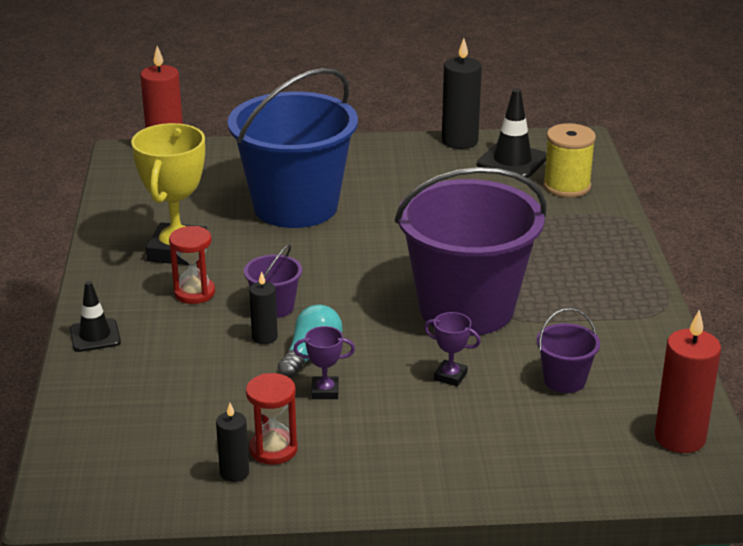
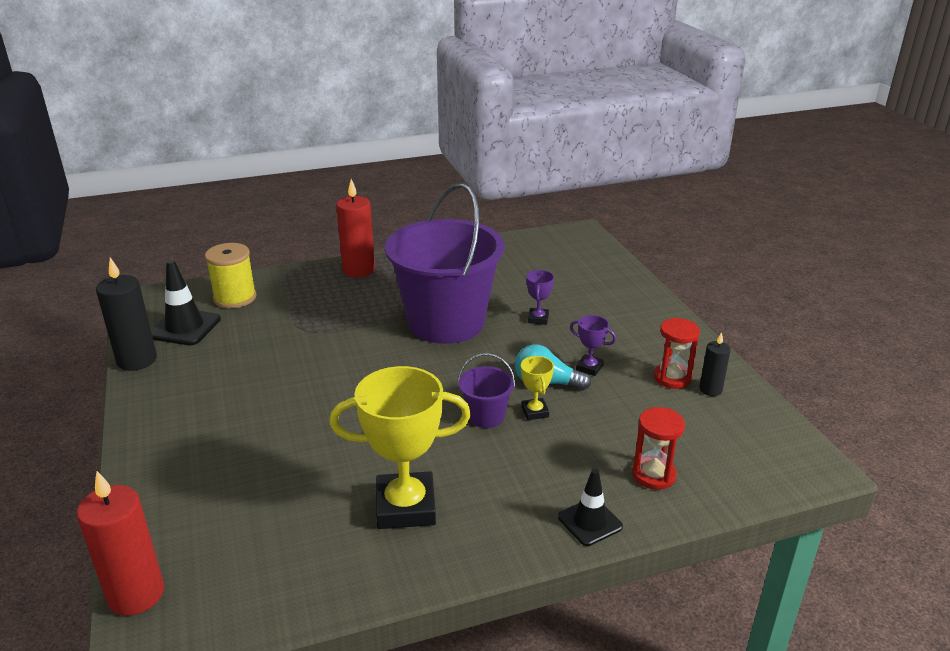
camera: 105 degrees left, 0 degrees up
red hourglass [169,226,215,304] -> red hourglass moved to [632,407,685,490]
blue bucket [228,68,358,228] -> none
black candle [249,272,278,344] -> yellow trophy [521,356,554,420]
purple trophy [293,326,355,399] -> purple trophy turned 45 degrees counterclockwise [570,315,616,376]
purple bucket [537,308,600,393] -> none
red candle [655,309,721,453] -> red candle moved to [336,179,375,277]

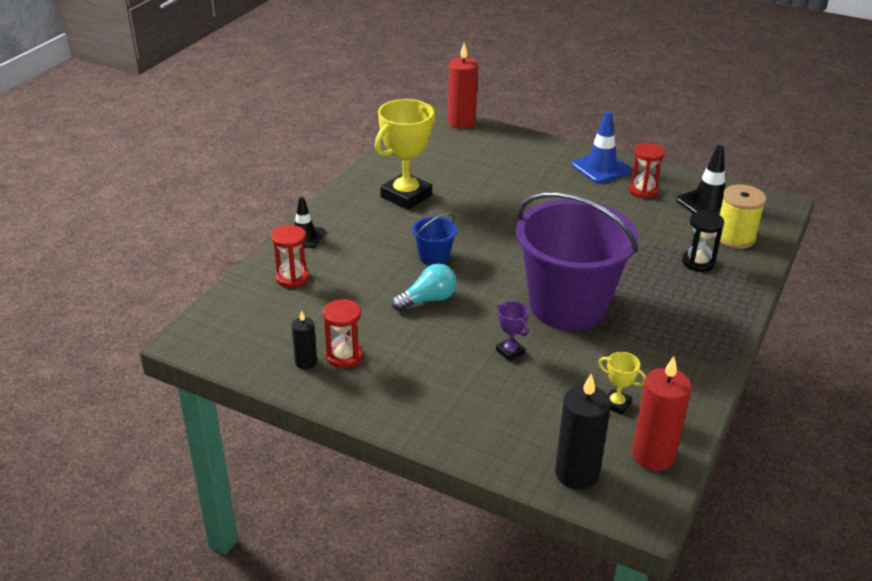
camera: 135 degrees right, 5 degrees up
black candle [96,257,157,371] -> black candle moved to [555,374,611,490]
red candle [336,179,375,277] -> red candle moved to [632,356,692,471]
purple bucket [458,353,515,428] -> blue bucket [412,213,457,266]
yellow trophy [521,356,554,420] -> yellow trophy moved to [598,352,646,415]
purple trophy [570,315,616,376] -> none
none -> blue traffic cone [572,111,632,183]
none -> red hourglass [629,143,665,199]
none -> black hourglass [682,210,724,272]

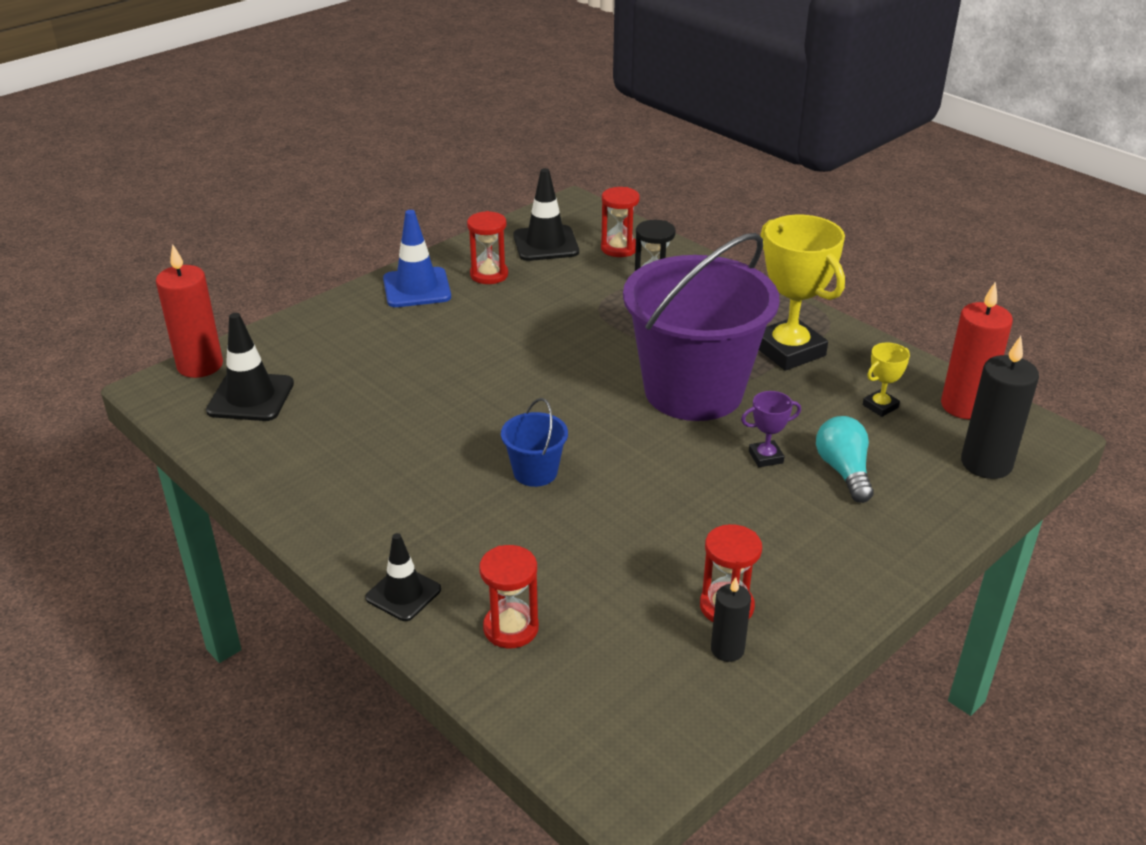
camera: 70 degrees left, 0 degrees up
yellow trophy [375,99,436,210] -> yellow trophy moved to [759,215,845,371]
turquoise light bulb [392,264,457,311] -> turquoise light bulb moved to [816,416,874,503]
yellow spool [715,184,766,249] -> red hourglass [601,187,640,257]
none -> black traffic cone [206,313,294,421]

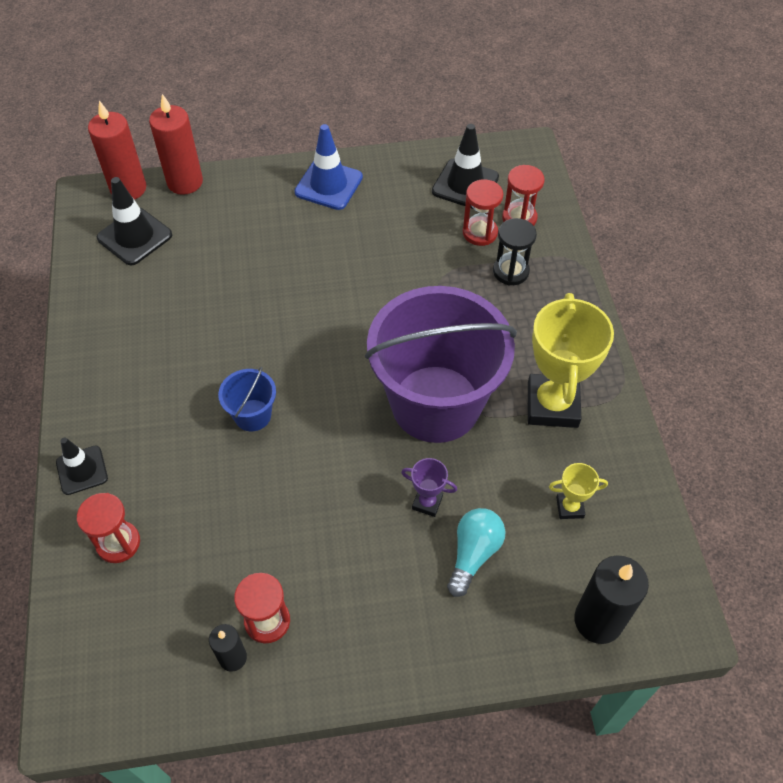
camera: 35 degrees right, 20 degrees up
red hourglass [467,211,508,284] -> red hourglass moved to [463,179,503,246]
red candle [941,282,1013,419] -> red candle moved to [149,94,203,195]

